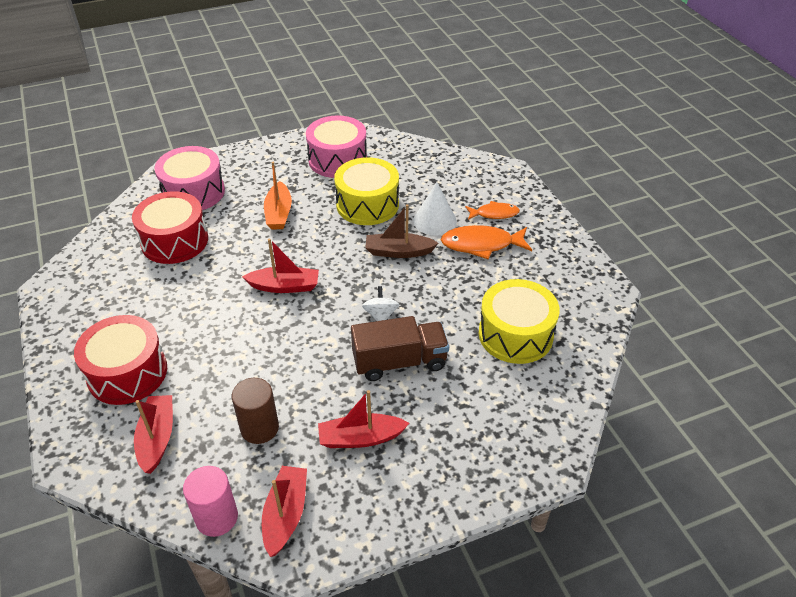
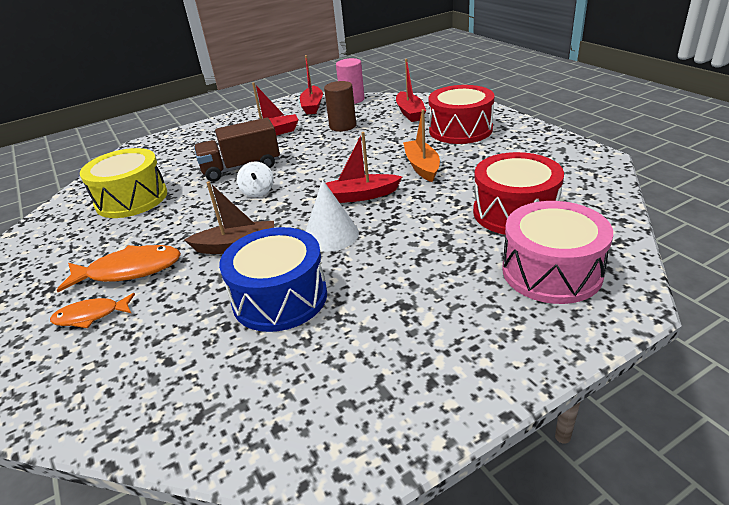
camera: 175 degrees right, 10 degrees down
orange boat [264,162,292,230] -> orange boat moved to [403,109,440,182]
pink drum [306,115,367,178] -> none
yellow drum [334,157,399,225] -> blue drum [219,227,327,332]
white cone [413,182,457,236] -> white cone moved to [306,180,359,252]

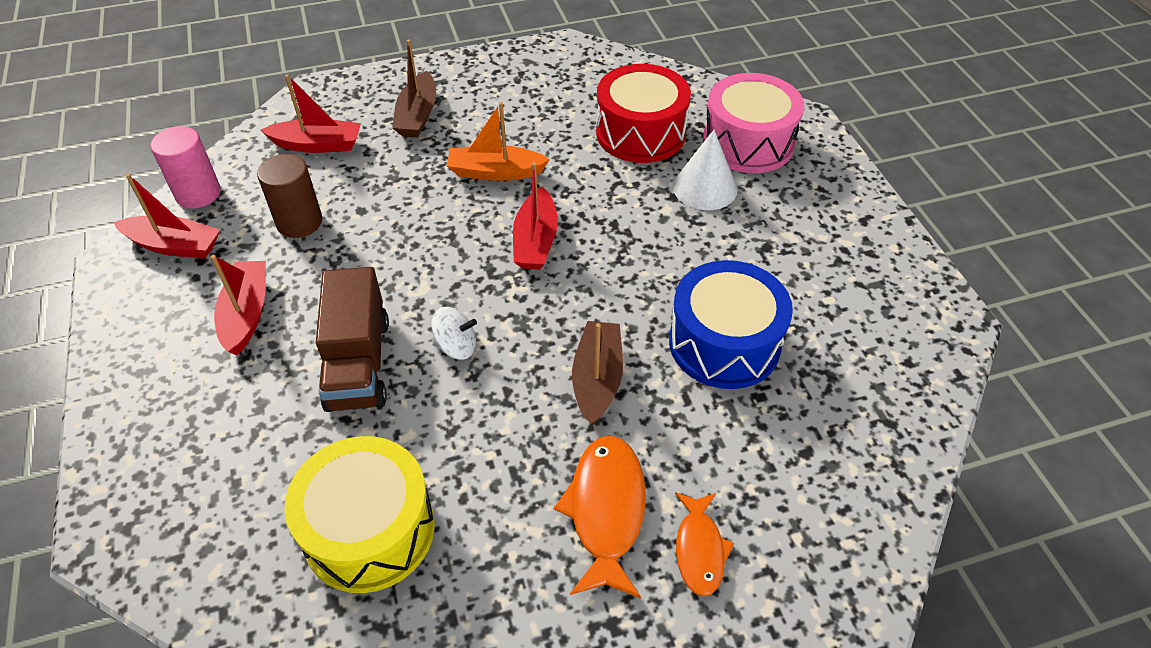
camera: 80 degrees left, 15 degrees up
white cone [306,180,359,252] -> white cone moved to [673,130,737,210]
red drum [429,85,494,144] -> brown boat [392,40,436,138]

